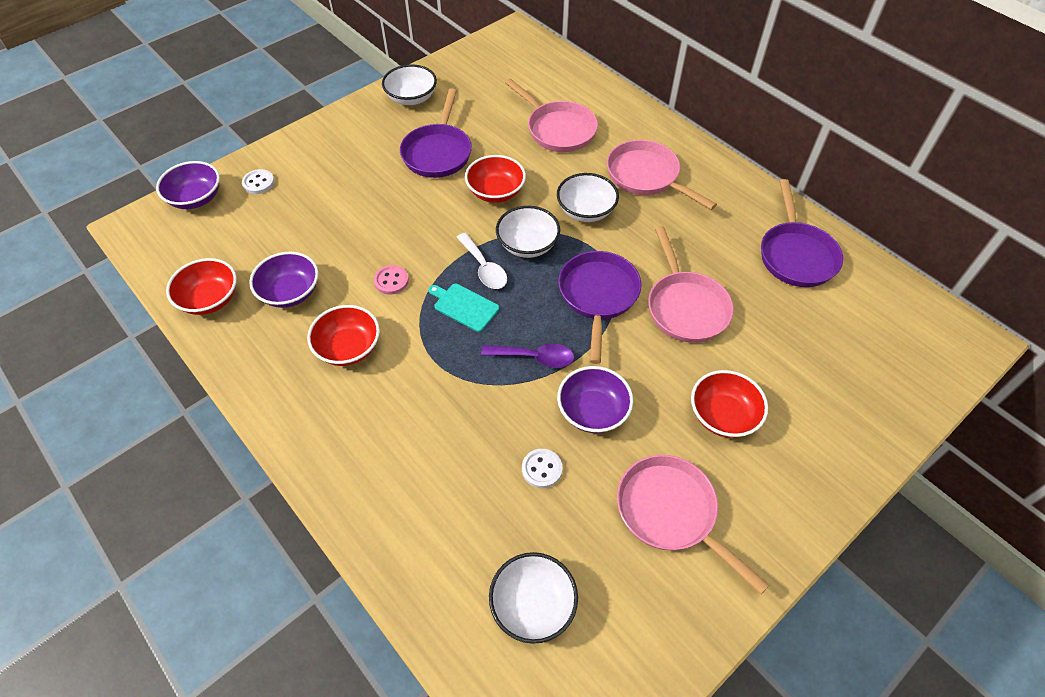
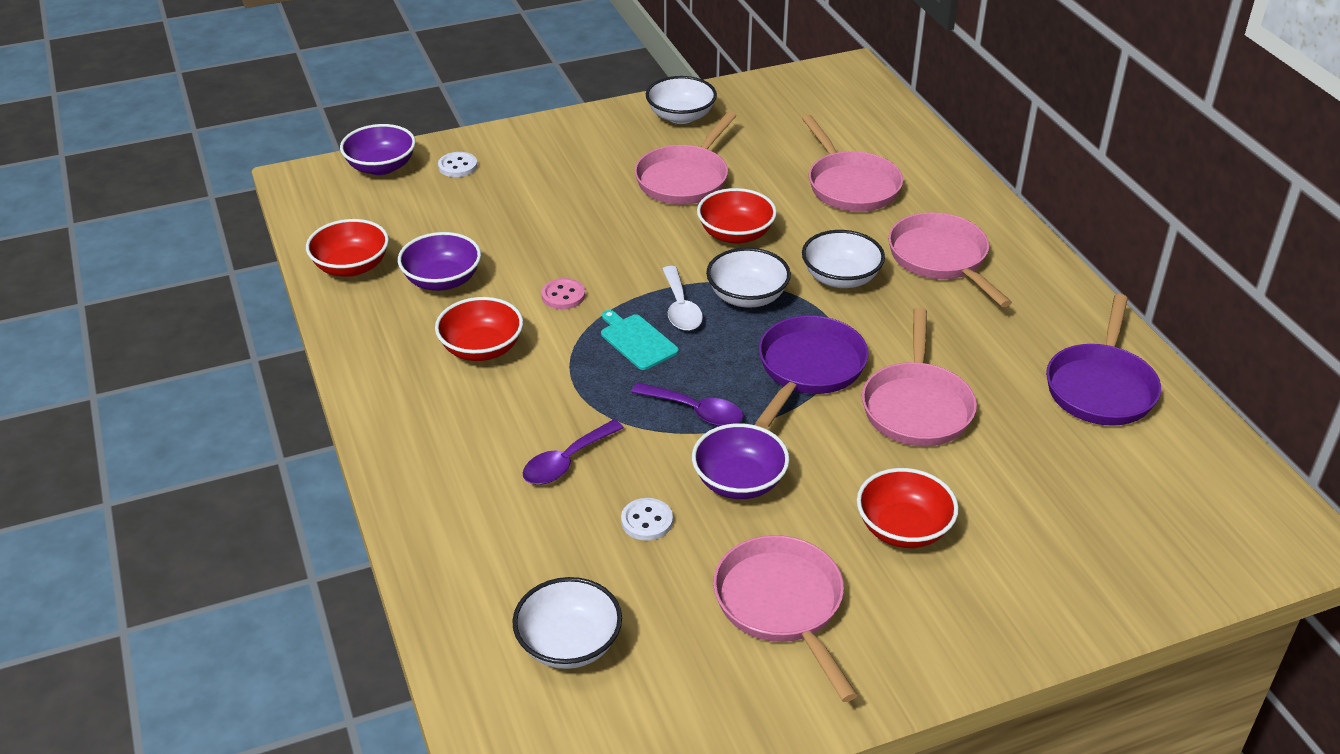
camera: 20 degrees right, 15 degrees down
purple pan [400,88,472,178] -> pink pan [635,111,737,205]
none -> purple spoon [523,419,624,485]

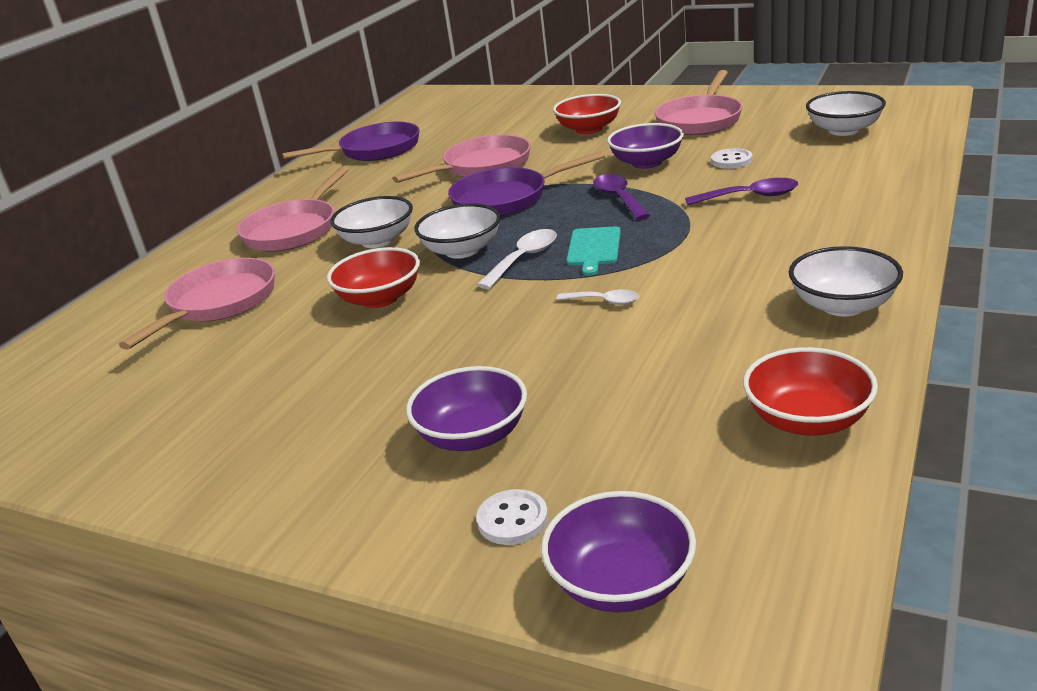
camera: 130 degrees left, 10 degrees down
purple bowl [398,232,481,291] -> purple bowl moved to [406,366,527,451]
red bowl [435,297,523,361] -> none
pink button [541,278,585,309] -> white spoon [556,289,639,305]
pink pan [635,111,737,205] -> none
white bowl [646,76,717,124] -> white bowl moved to [789,246,903,317]

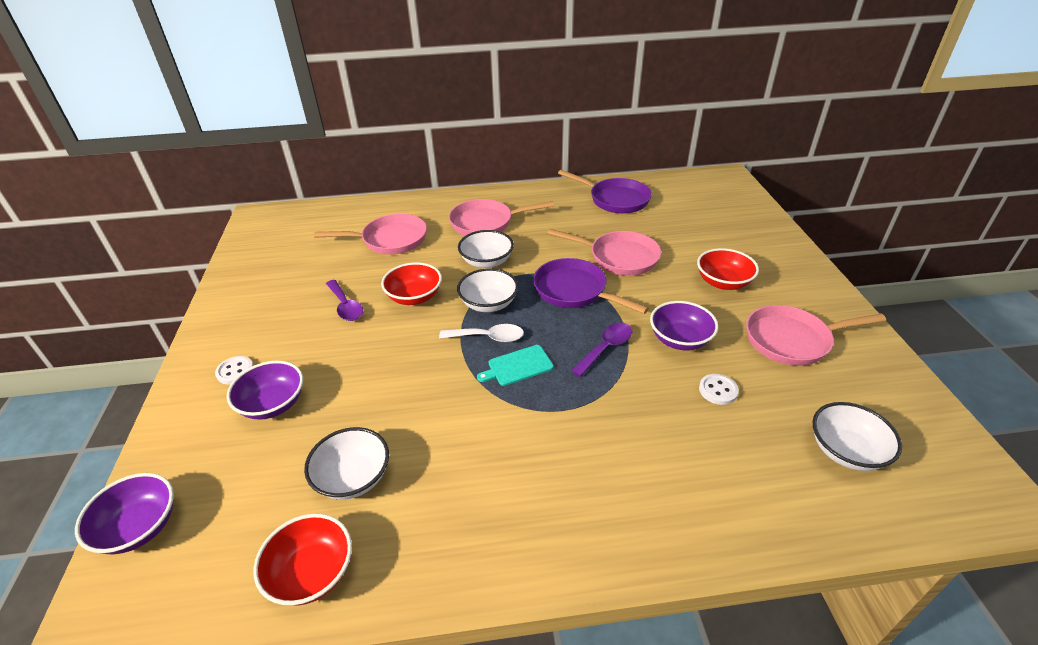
camera: 55 degrees right, 10 degrees up
white button [476,489,548,545] -> white button moved to [215,356,254,385]
white spoon [556,289,639,305] -> none
purple spoon [685,178,798,205] -> purple spoon moved to [326,280,363,321]
white bowl [789,246,903,317] -> white bowl moved to [304,427,389,500]

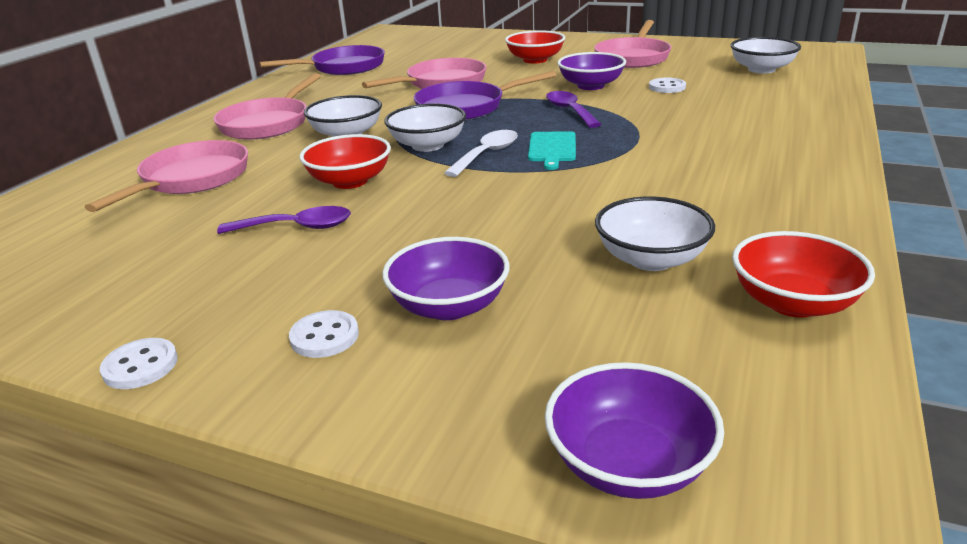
camera: 60 degrees left, 10 degrees down
none -> white button [100,338,178,389]

